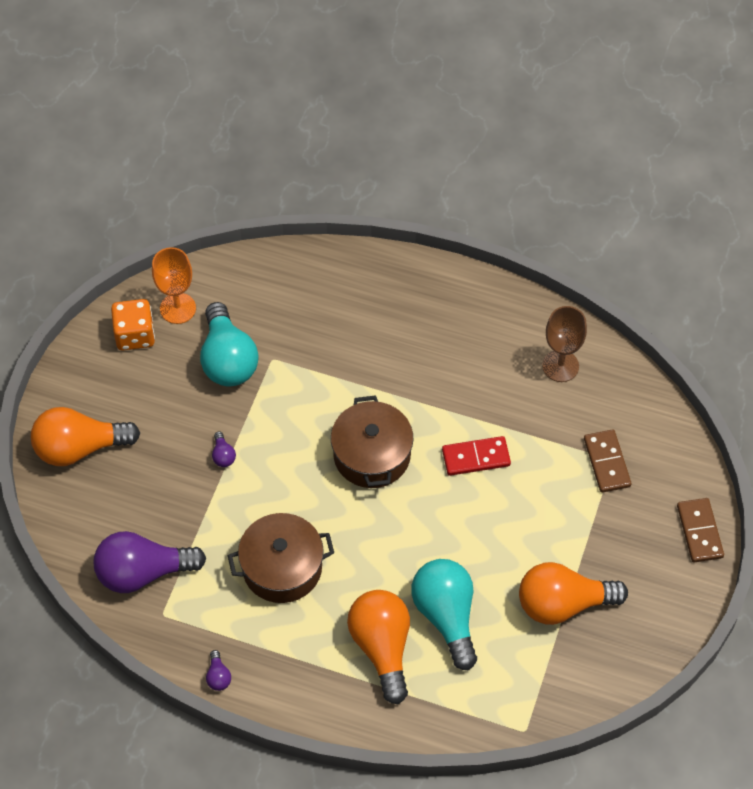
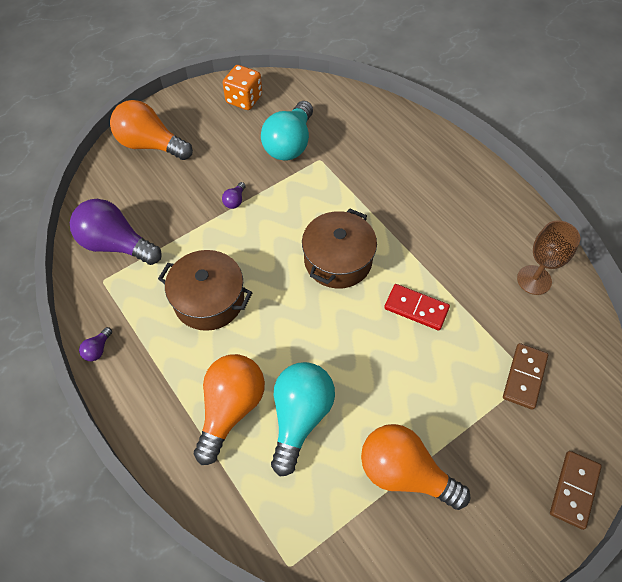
camera: 35 degrees right, 0 degrees up
orange goblet [152,247,196,324] -> none

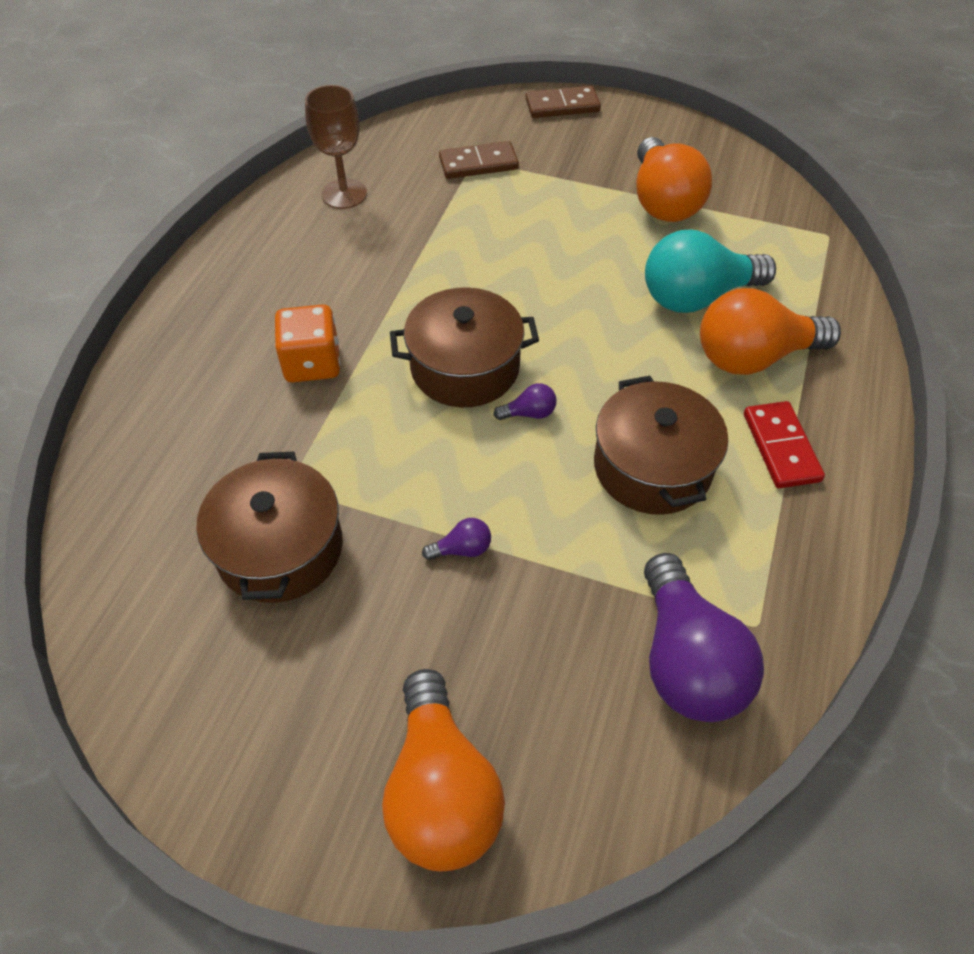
camera: 125 degrees left, 5 degrees down
purple light bulb [79,327,112,361] -> purple light bulb moved to [494,383,557,420]
orange dice [223,65,262,110] -> orange dice moved to [275,304,340,382]
turquoise light bulb [261,101,313,161] -> brown pot [196,452,343,603]
red domino [384,284,450,330] -> red domino moved to [744,401,825,488]

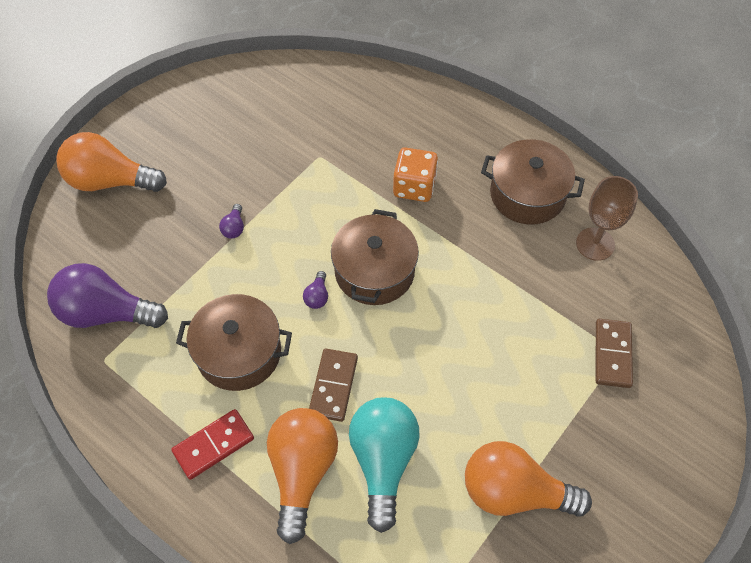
camera: 110 degrees right, 5 degrees up
brown pot [196,452,343,603] -> brown pot moved to [481,139,585,224]
brown domino [525,86,601,118] -> brown domino moved to [309,349,358,422]
red domino [744,401,825,488] -> red domino turned 45 degrees counterclockwise [171,409,254,480]

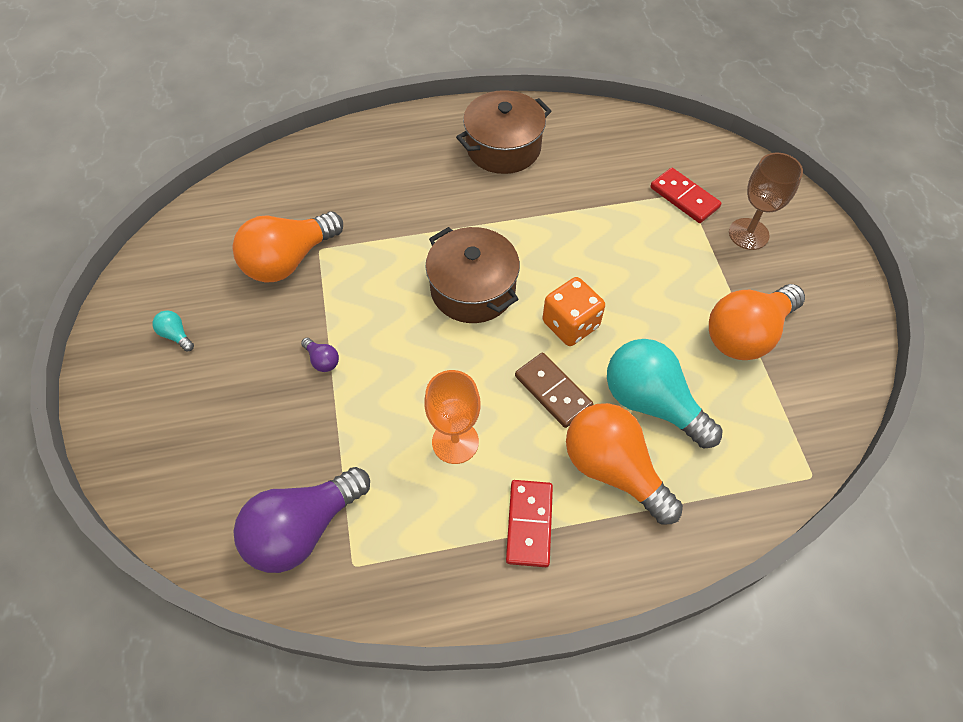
camera: 50 degrees left, 0 degrees up
orange light bulb [56,132,167,192] -> orange light bulb moved to [233,211,343,283]
brown pot [176,294,292,391] -> orange goblet [424,370,481,464]
purple light bulb [303,271,328,309] -> none
orange dice [393,147,438,202] -> orange dice moved to [543,277,605,346]
brown goblet [576,176,638,261] -> brown goblet moved to [729,153,803,250]
brown domino [596,319,633,388] -> red domino [650,168,721,223]
none -> turquoise light bulb [152,311,194,352]

